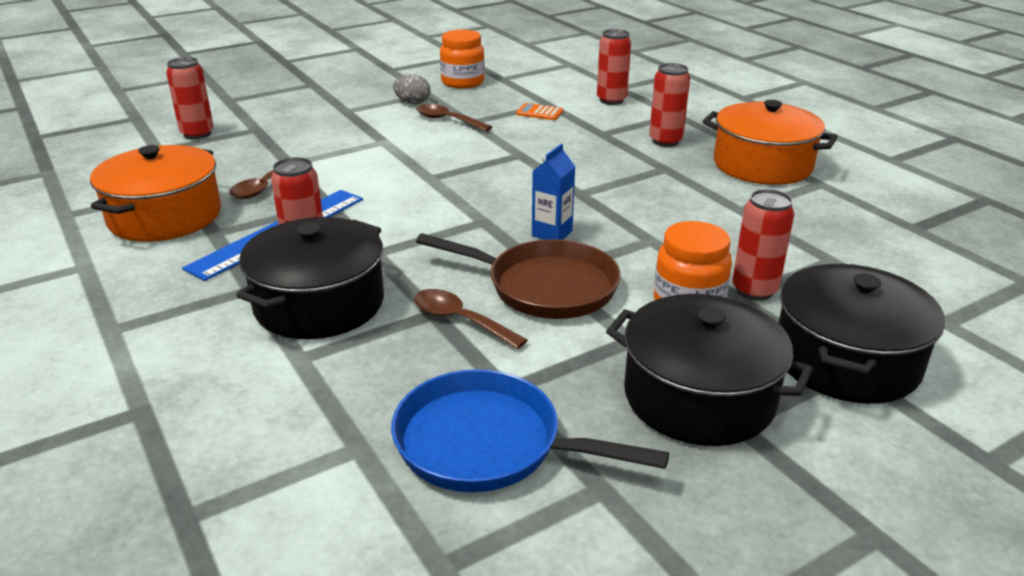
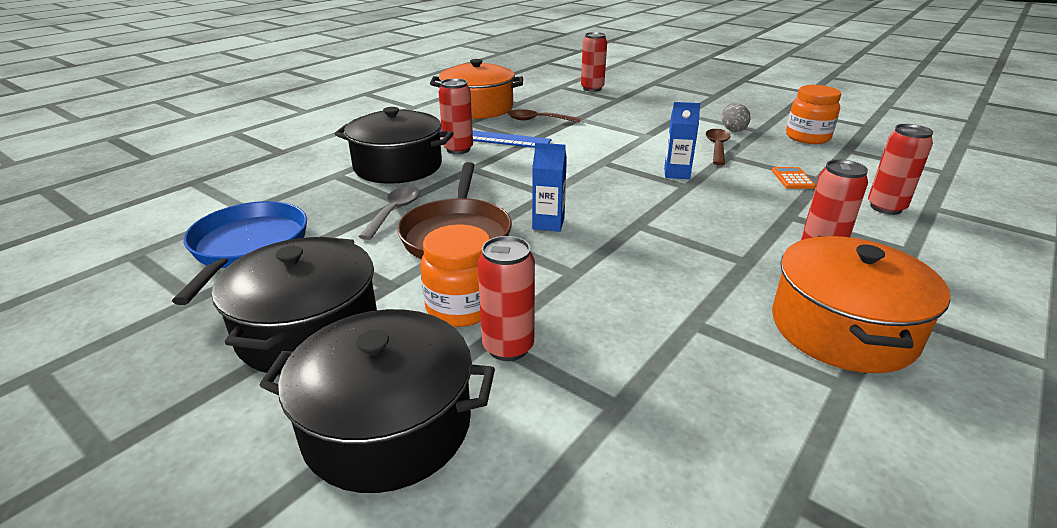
camera: 70 degrees right, 0 degrees up
brown spoon [414,289,527,349] -> grey spoon [358,186,420,240]
none -> blue carton [664,102,701,179]

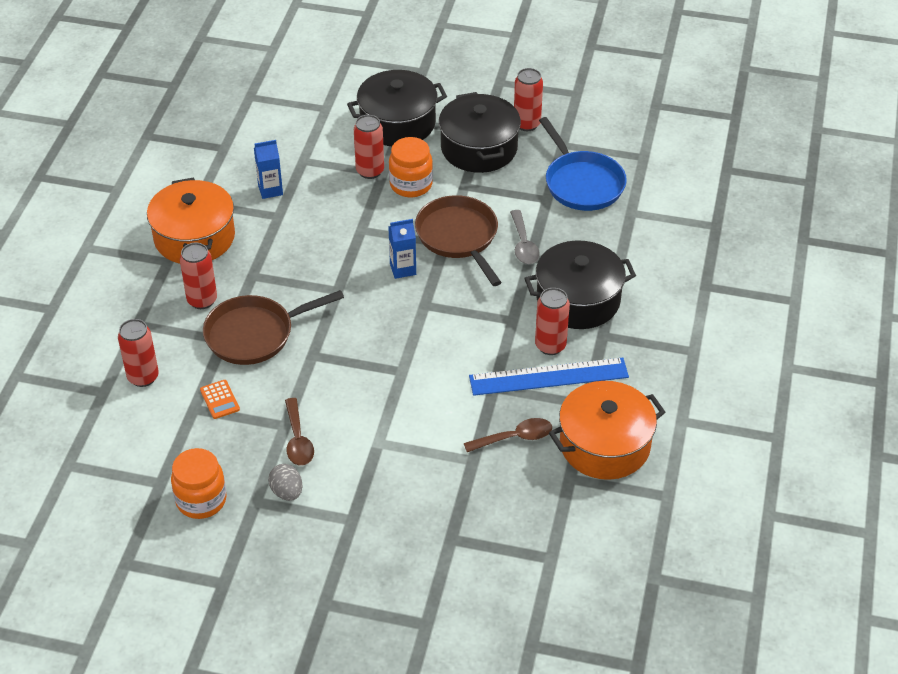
camera: 155 degrees right, 15 degrees up
red can [581,32,607,92] -> red can moved to [514,68,543,131]
blue carton [664,102,701,179] -> blue carton moved to [254,140,283,199]
none -> brown pan [203,290,344,365]

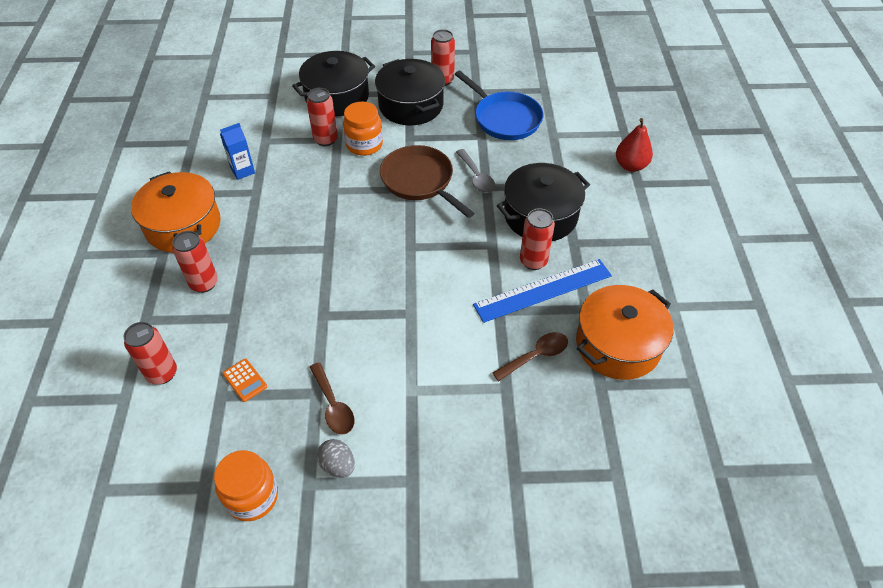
camera: 15 degrees left, 5 degrees up
brown pan [203,290,344,365] -> none
blue carton [388,219,416,279] -> none
none -> red pear [616,118,653,172]

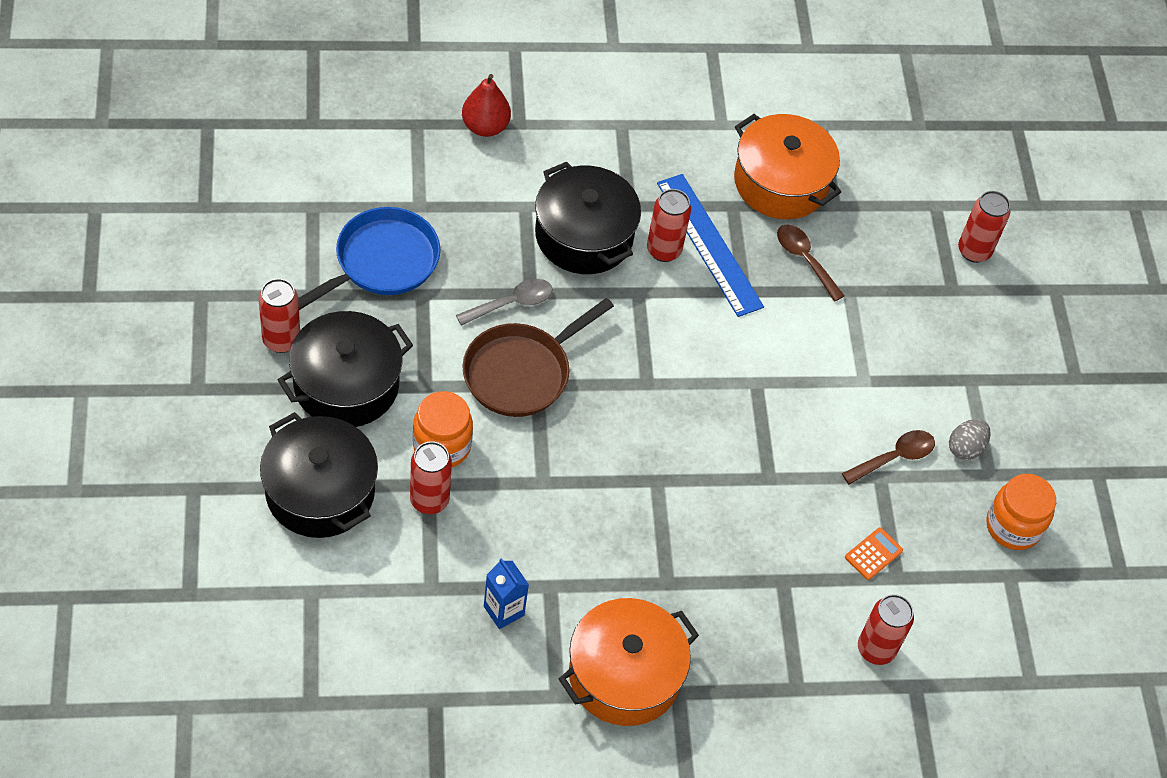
camera: 100 degrees left, 5 degrees up
red can [172,231,218,293] -> red can moved to [958,191,1010,263]

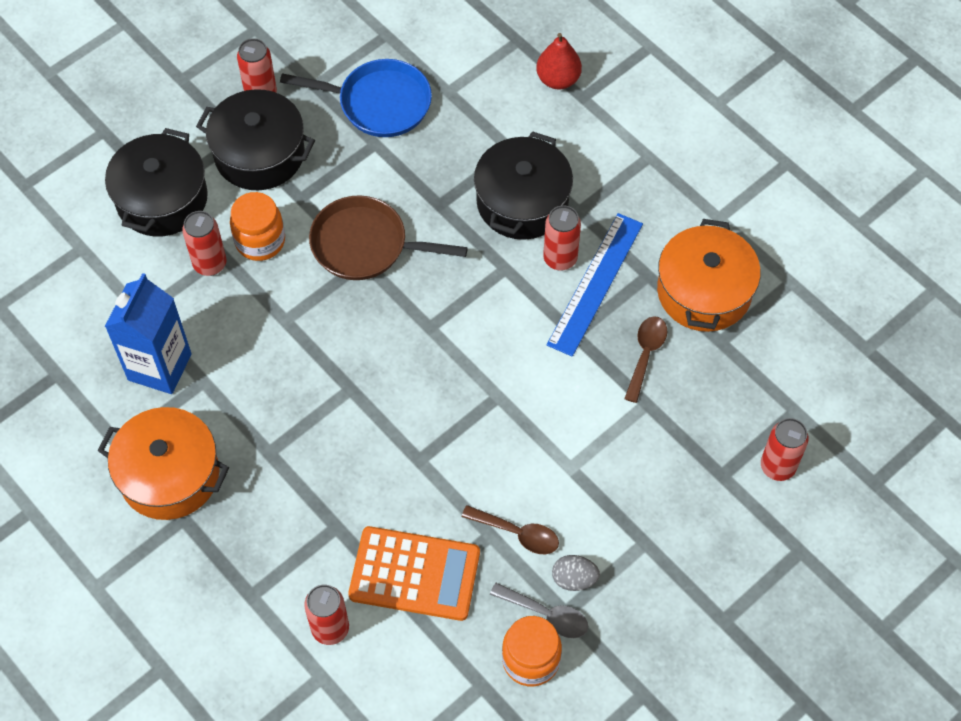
camera: 60 degrees right, 5 degrees up
grey spoon [456,279,553,326] -> grey spoon moved to [490,583,588,638]
blue carton [484,558,529,629] -> blue carton [105,273,192,394], size x1.87
orange calculator [845,528,903,580] -> orange calculator [348,526,480,621], size x2.41

